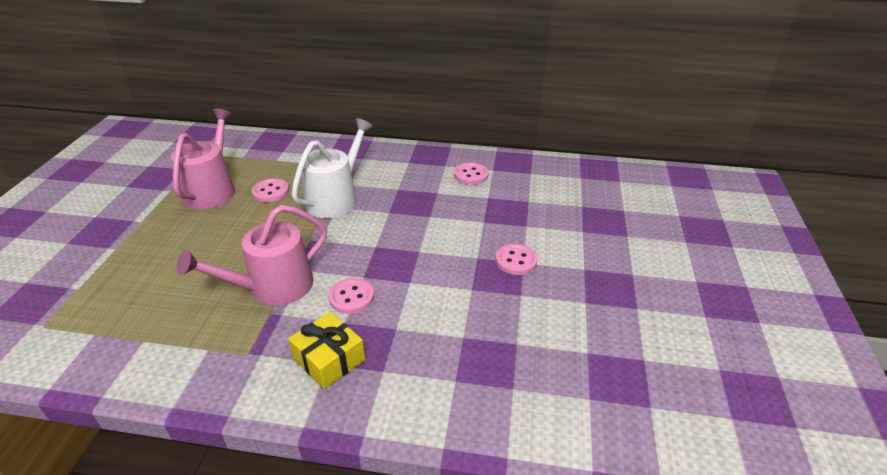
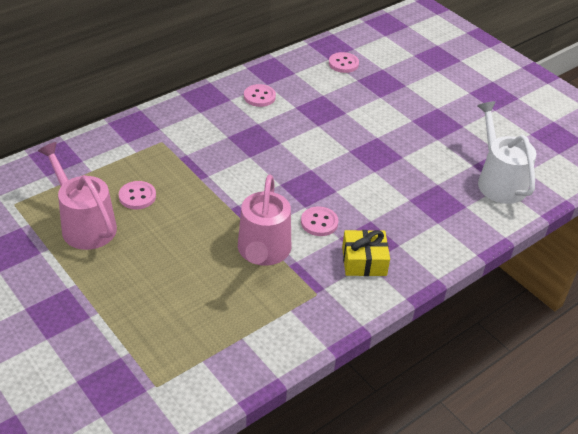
camera: 50 degrees left, 5 degrees up
white watering can [291,118,373,218] -> white watering can moved to [477,101,536,204]
pink button [495,244,538,275] -> pink button moved to [329,52,359,73]

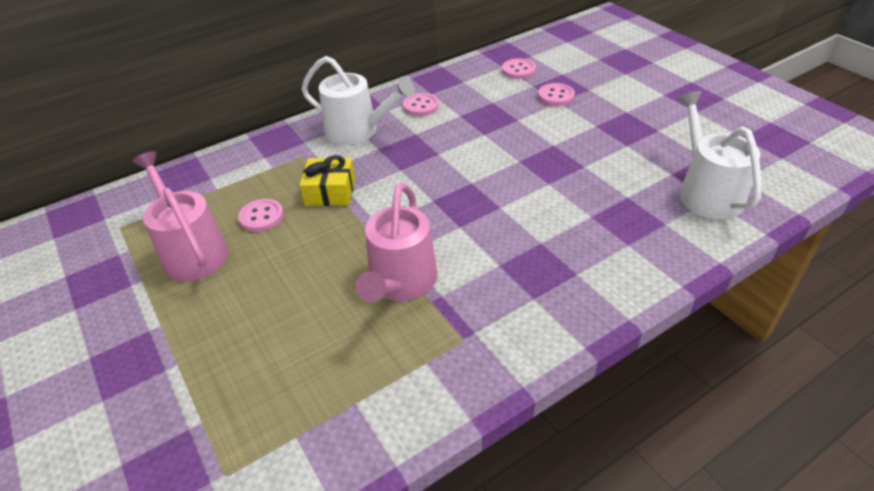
camera: 10 degrees right, 0 degrees up
pink button [301,206,339,236] -> pink button moved to [538,83,575,106]
yellow gift [342,230,390,276] -> yellow gift moved to [300,155,355,206]
none -> white watering can [301,56,415,145]

